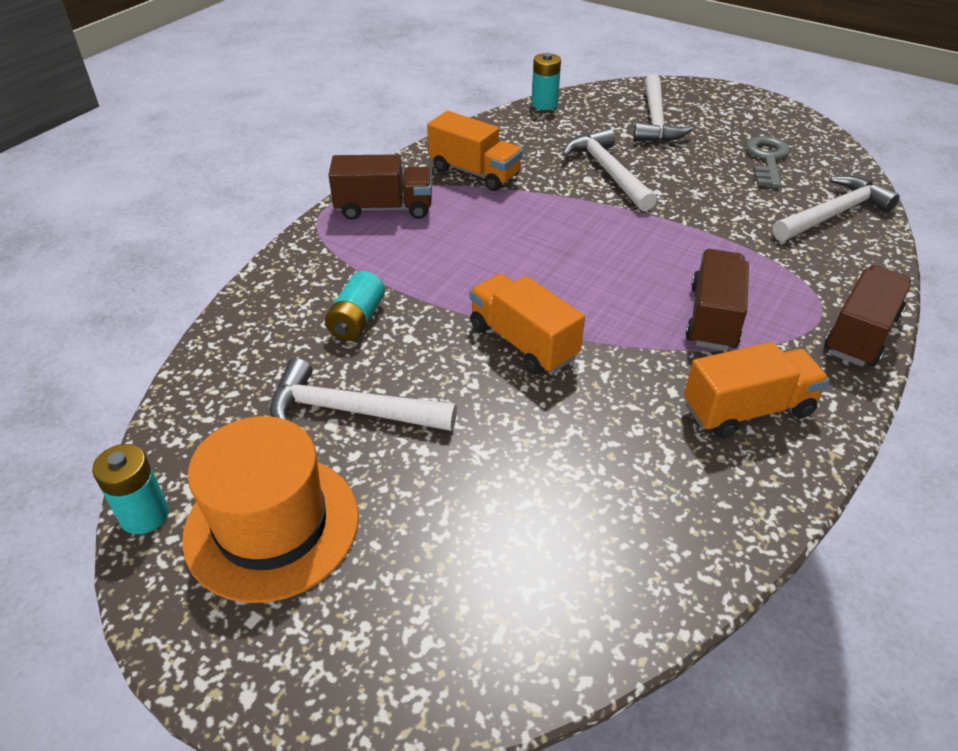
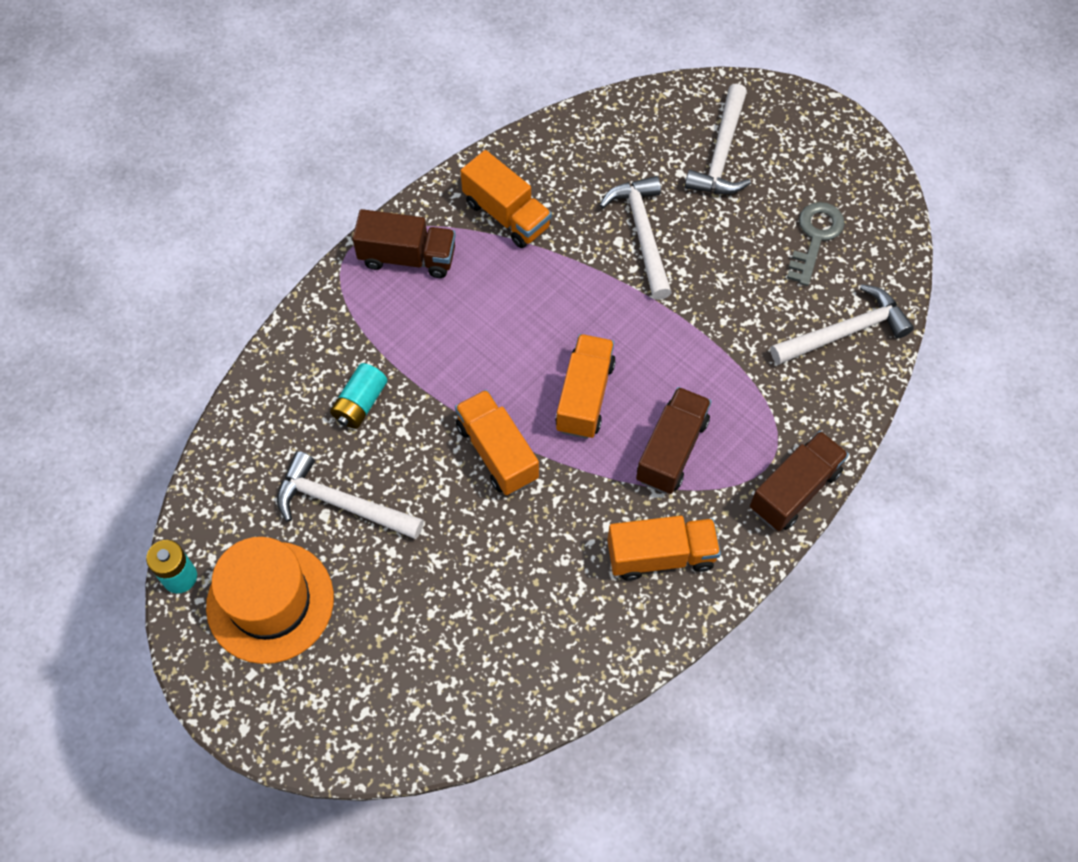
camera: 10 degrees right, 20 degrees up
turquoise battery [532,53,561,110] -> none
none -> orange truck [555,334,616,439]

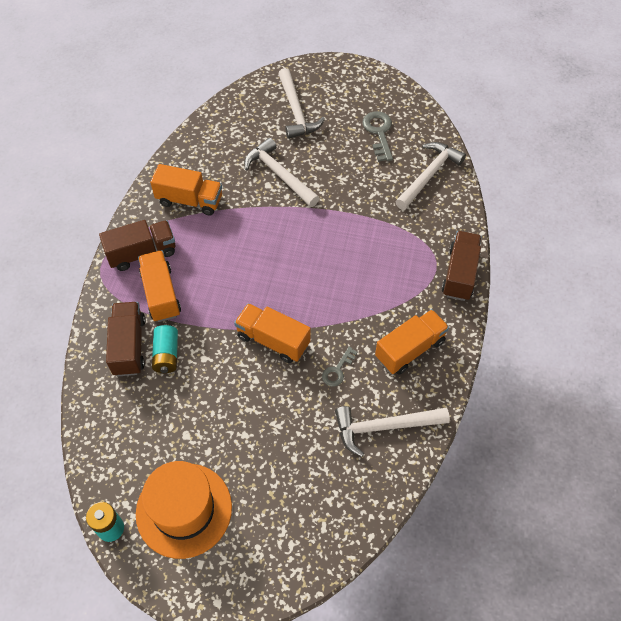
camera: 30 degrees left, 5 degrees down
white hammer [277,451,424,539] -> white hammer moved to [335,406,450,457]
orange truck [555,334,616,439] -> orange truck moved to [138,250,181,322]
brown truck [636,387,711,494] -> brown truck moved to [106,302,145,376]
none -> grey key [322,347,358,387]

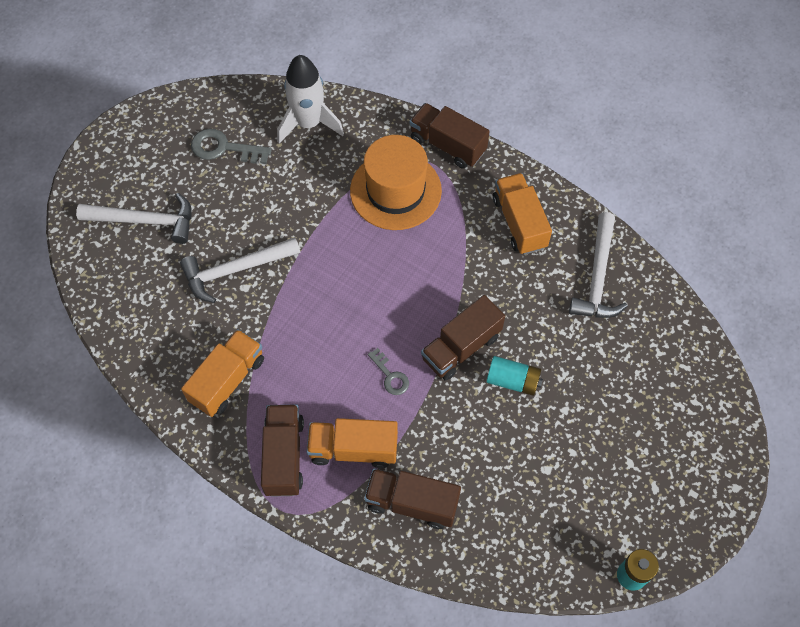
camera: 70 degrees left, 5 degrees up
orange hat [136,461,232,559] -> orange hat moved to [350,135,442,230]
turquoise battery [152,325,178,373] -> turquoise battery moved to [486,356,543,396]
orange truck [234,303,311,363] -> brown truck [421,295,505,381]
grey key [322,347,358,387] -> grey key moved to [368,348,409,395]
white hammer [395,142,466,210] -> white rocket [277,55,344,144]

